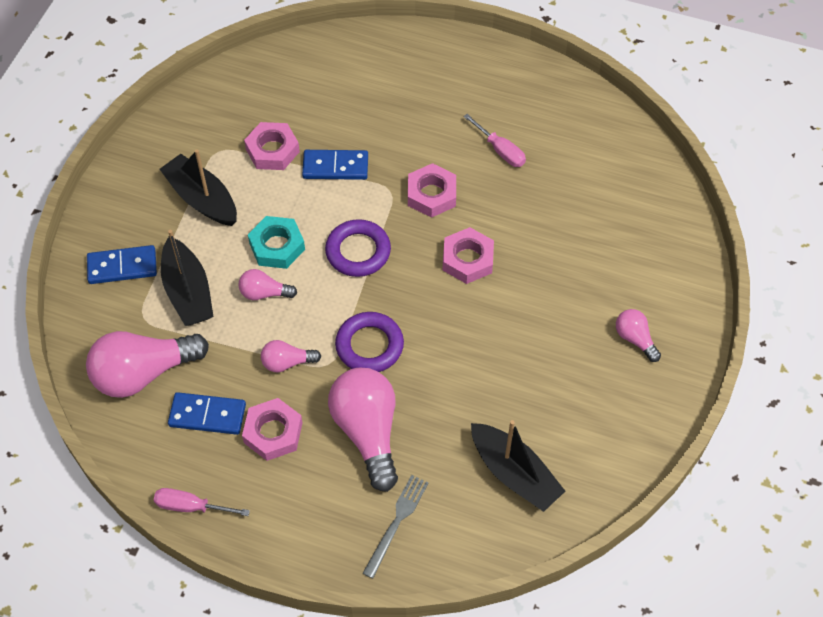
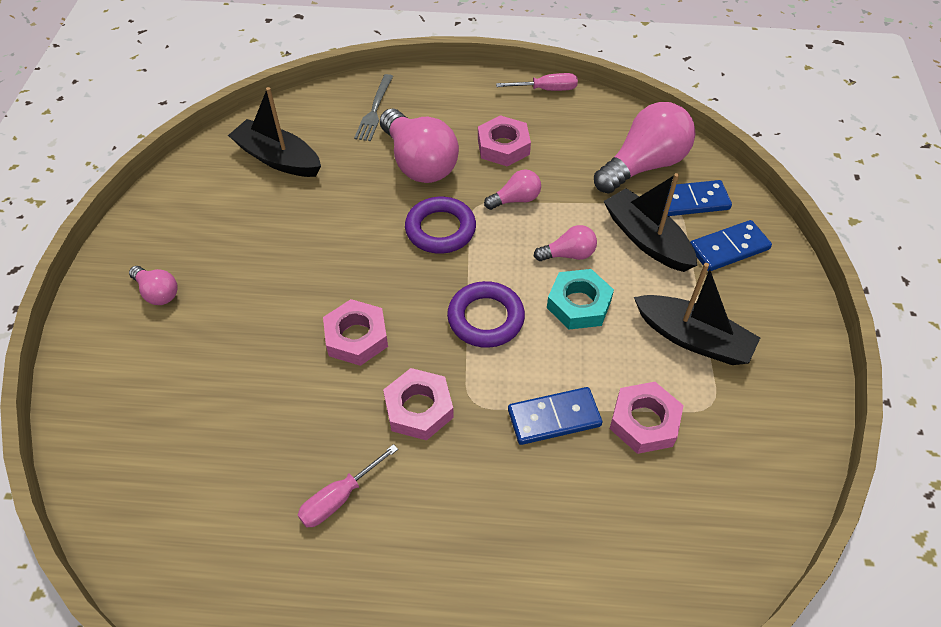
camera: 165 degrees right, 5 degrees down
blue domino [168,392,246,435] -> blue domino moved to [663,180,732,216]
pink screwdriver [463,114,526,167] -> pink screwdriver turned 75 degrees counterclockwise [298,444,398,527]

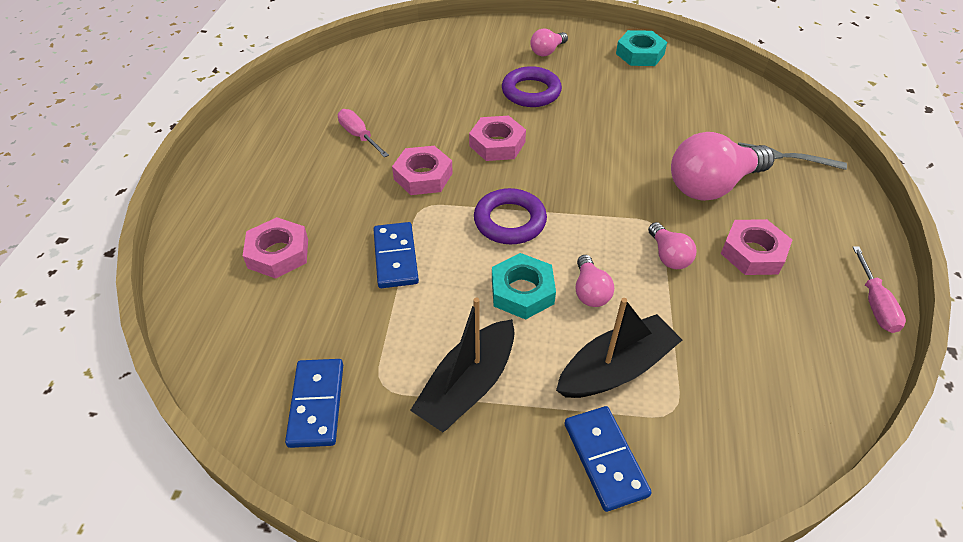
camera: 95 degrees right, 5 degrees down
black boat [228,87,321,177] -> none
purple ring [405,197,476,254] -> purple ring moved to [502,66,562,107]
pink light bulb [594,102,695,194] -> none
pink nut [610,382,684,454] -> pink nut moved to [243,217,308,279]
blue domino [663,180,732,216] -> blue domino moved to [285,359,343,448]
none -> turquoise nut [616,30,667,66]

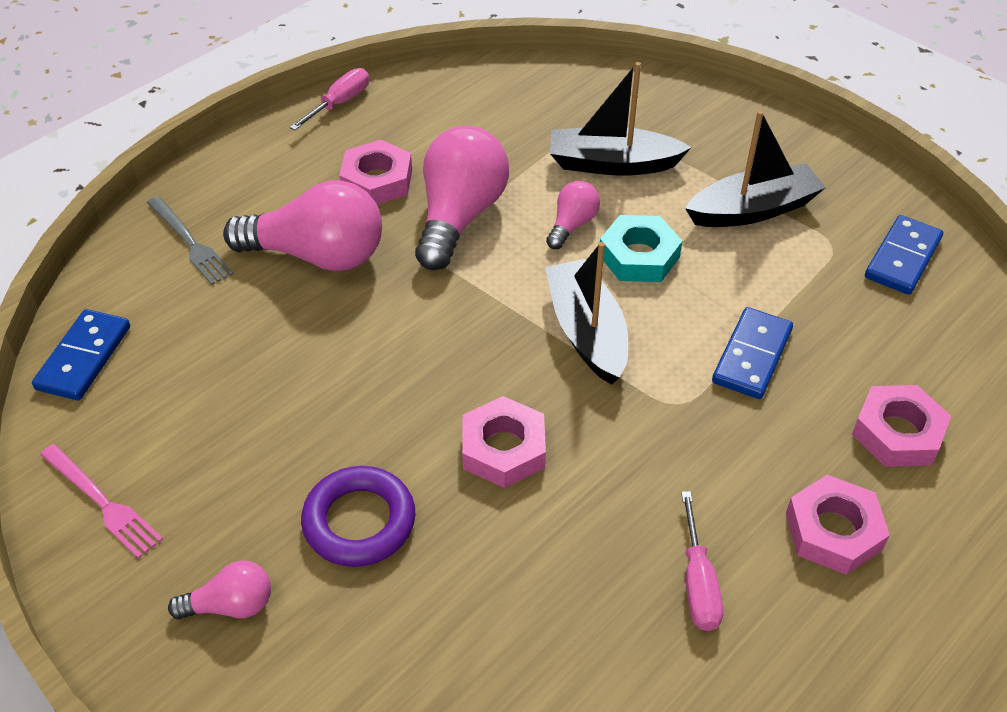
camera: 145 degrees left, 0 degrees up
pink nut [392,146,453,195] -> pink nut moved to [786,475,890,575]
purple ring [474,188,547,244] -> black boat [545,242,628,385]
blue domino [565,406,652,512] -> blue domino moved to [32,309,130,400]
turquoise nut [616,30,667,66] -> pink fork [40,444,163,559]
pink light bulb [648,222,697,269] -> pink light bulb [415,126,509,270], size x2.01

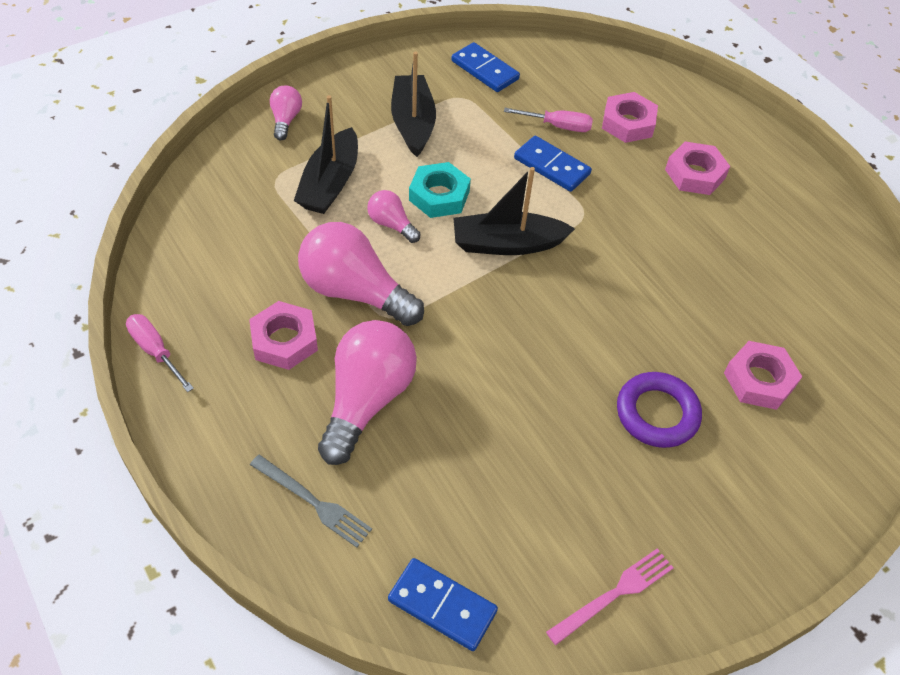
camera: 80 degrees left, 5 degrees up
grey fork [147,196,234,285] -> grey fork turned 60 degrees clockwise [250,454,372,548]
pink light bulb [168,561,271,619] -> pink light bulb moved to [270,85,302,140]
pink nut [462,396,546,488] -> pink nut moved to [724,341,802,410]
pink screwdriver [681,491,723,631] -> pink screwdriver moved to [504,108,593,132]

